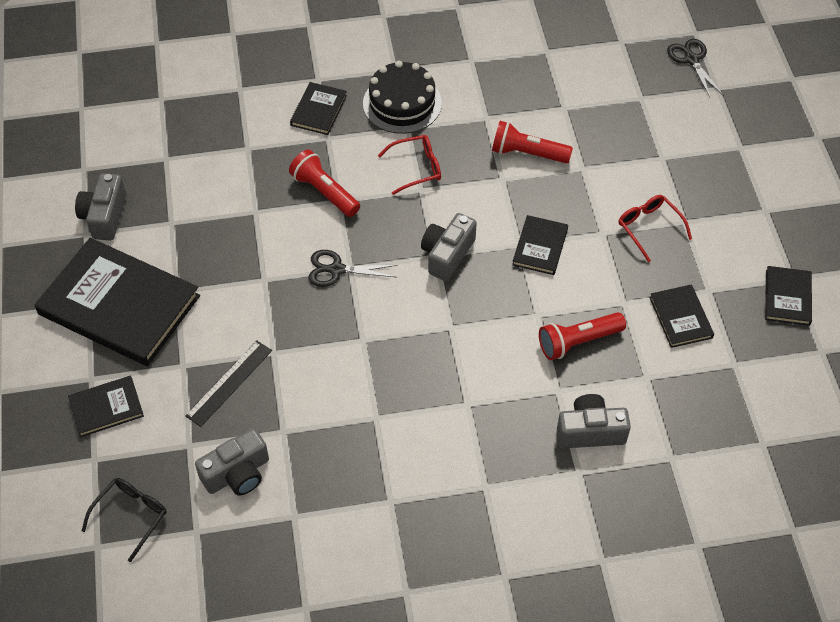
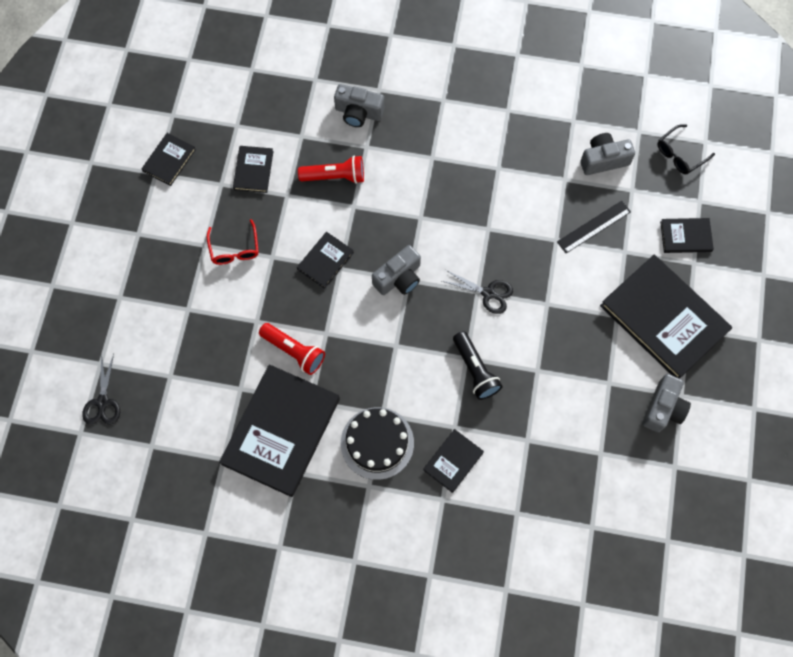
camera: 160 degrees left, 15 degrees up
red flashlight [289,150,360,217] -> black flashlight [453,331,503,400]
red glasses [378,135,441,195] -> none
none -> black book [219,365,340,497]

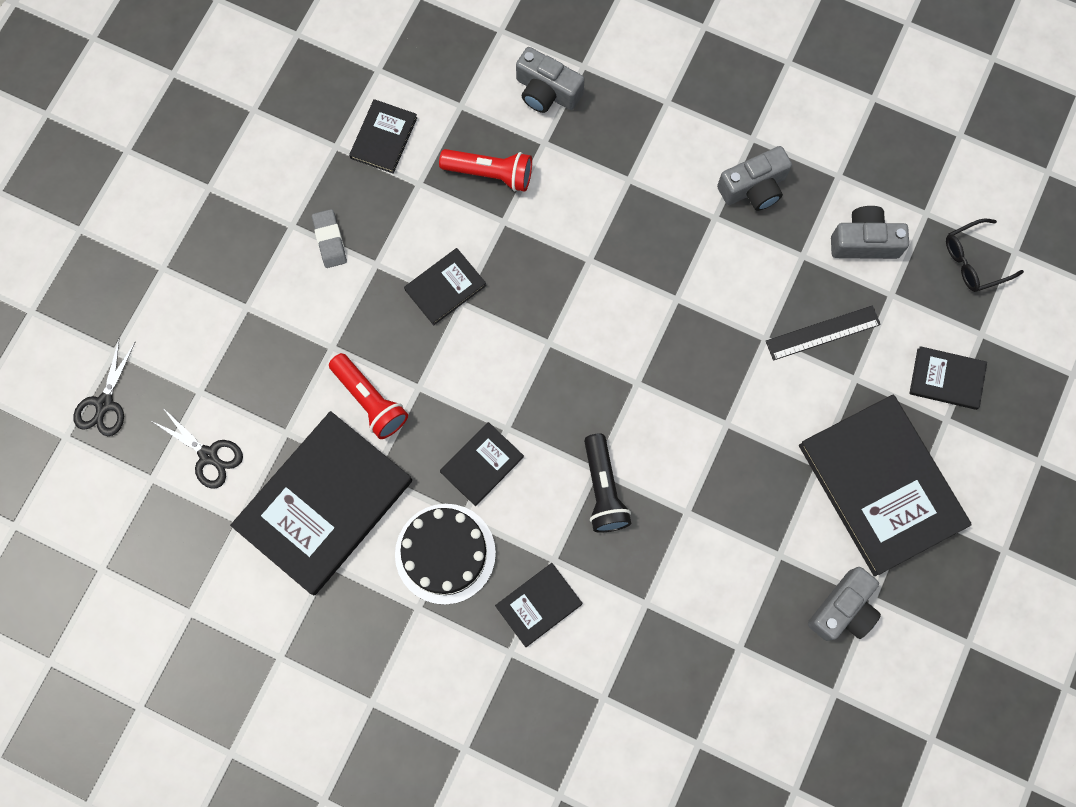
camera: 15 degrees right, 5 degrees up
black book [142,133,196,186] -> black book moved to [440,422,524,506]
red glasses [207,219,259,265] -> grey eraser [312,209,347,268]
grey camera [372,245,421,295] -> grey camera moved to [717,146,792,211]
black scissors [442,270,513,314] -> black scissors moved to [152,407,243,489]

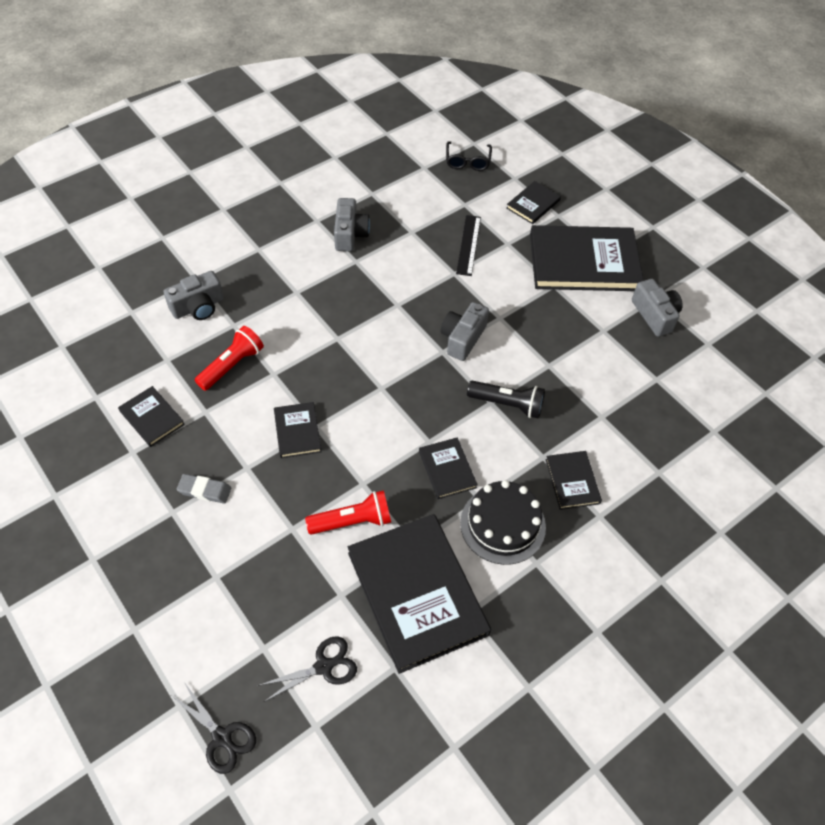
camera: 65 degrees left, 20 degrees down
grey camera [831,206,909,259] -> grey camera moved to [441,302,489,361]

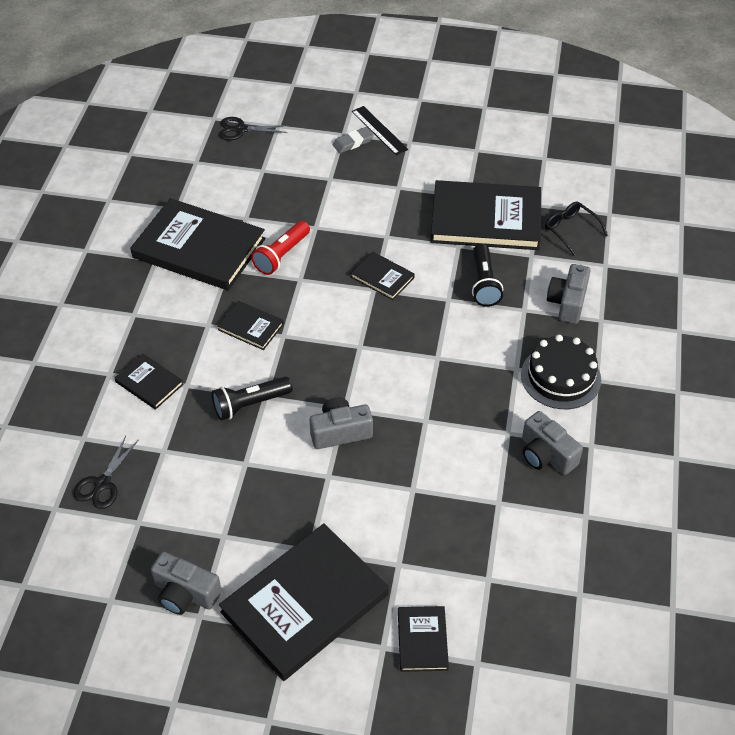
camera: 140 degrees right, 5 degrees down
black book [118,386,185,447] -> black book [430,180,541,250], size x2.14
grey eraser [177,474,231,504] -> grey eraser moved to [333,127,374,153]
red flashlight [195,326,264,391] -> black flashlight [472,244,503,307]
black scissors [257,637,357,702] -> black scissors moved to [73,436,138,509]
grey camera [441,302,489,361] -> grey camera turned 90 degrees counterclockwise [309,398,373,449]
black glasses [446,141,492,171] -> black glasses moved to [545,202,608,256]
black ruler [456,215,481,276] -> black ruler moved to [352,106,408,155]
black cake [460,480,546,565] -> black cake moved to [521,335,601,409]

